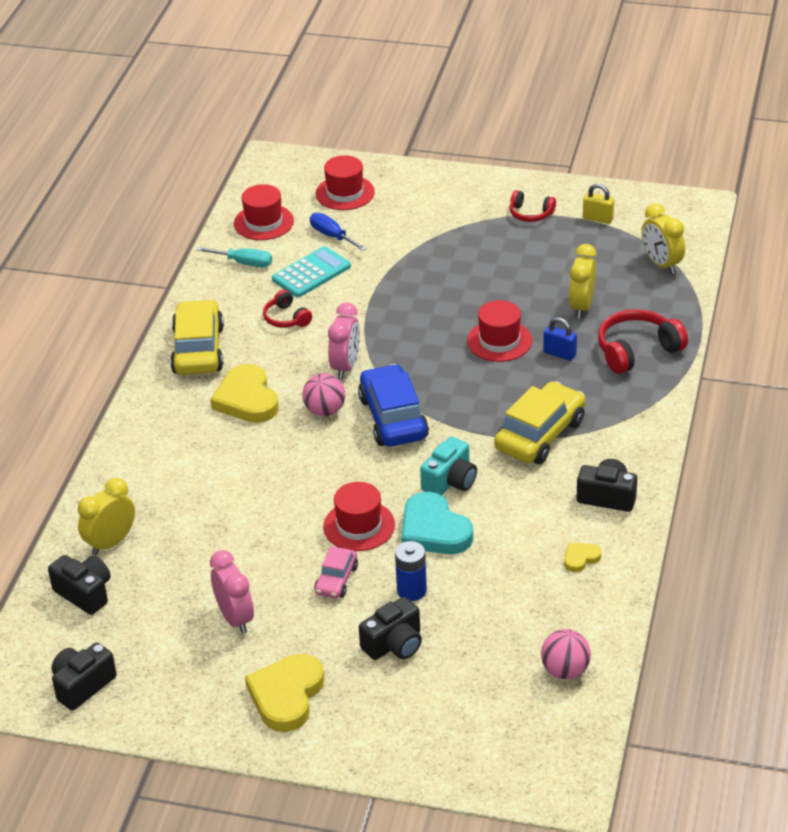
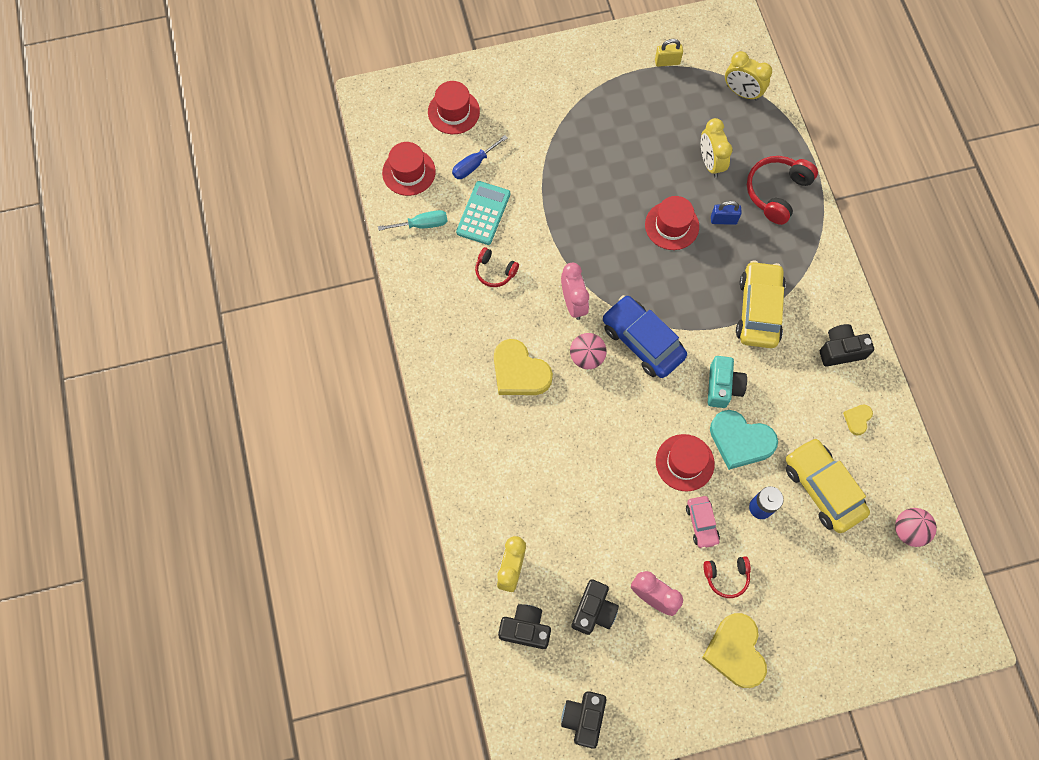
camera: 30 degrees left, 30 degrees up
yellow car [170,299,224,375] -> yellow car moved to [786,438,870,533]
blue screwdriver [310,213,367,251] -> blue screwdriver turned 60 degrees counterclockwise [452,135,508,179]
black camera [359,597,422,660] -> black camera moved to [572,579,619,635]
red headphones [509,190,556,222] -> red headphones moved to [704,556,751,598]

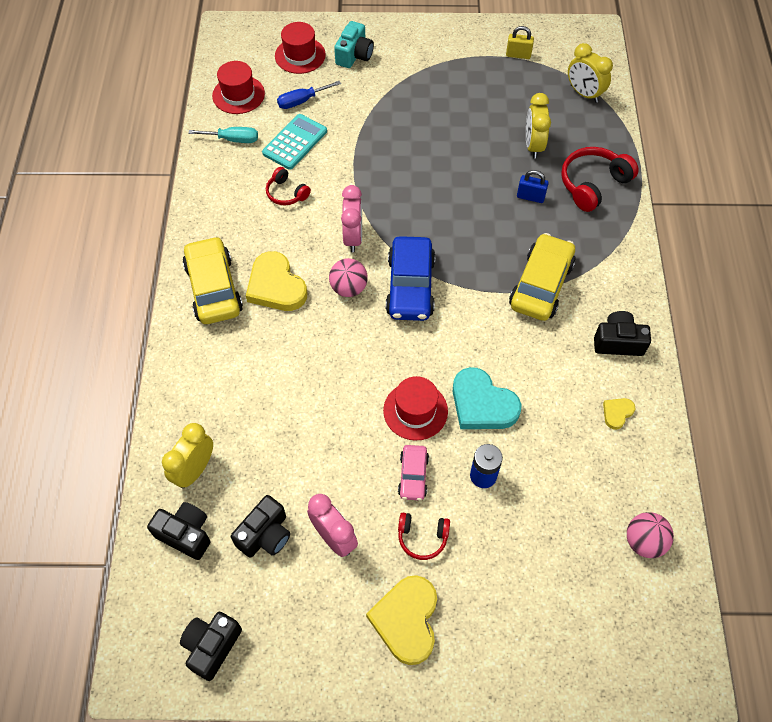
camera: 15 degrees right, 10 degrees down
blue car [603,295,687,378] -> blue car turned 150 degrees counterclockwise [386,236,436,321]
red hat [645,196,699,250] -> none
turquoise camera [708,356,747,408] -> turquoise camera moved to [334,21,374,68]
yellow car [786,438,870,533] -> yellow car moved to [183,236,243,324]

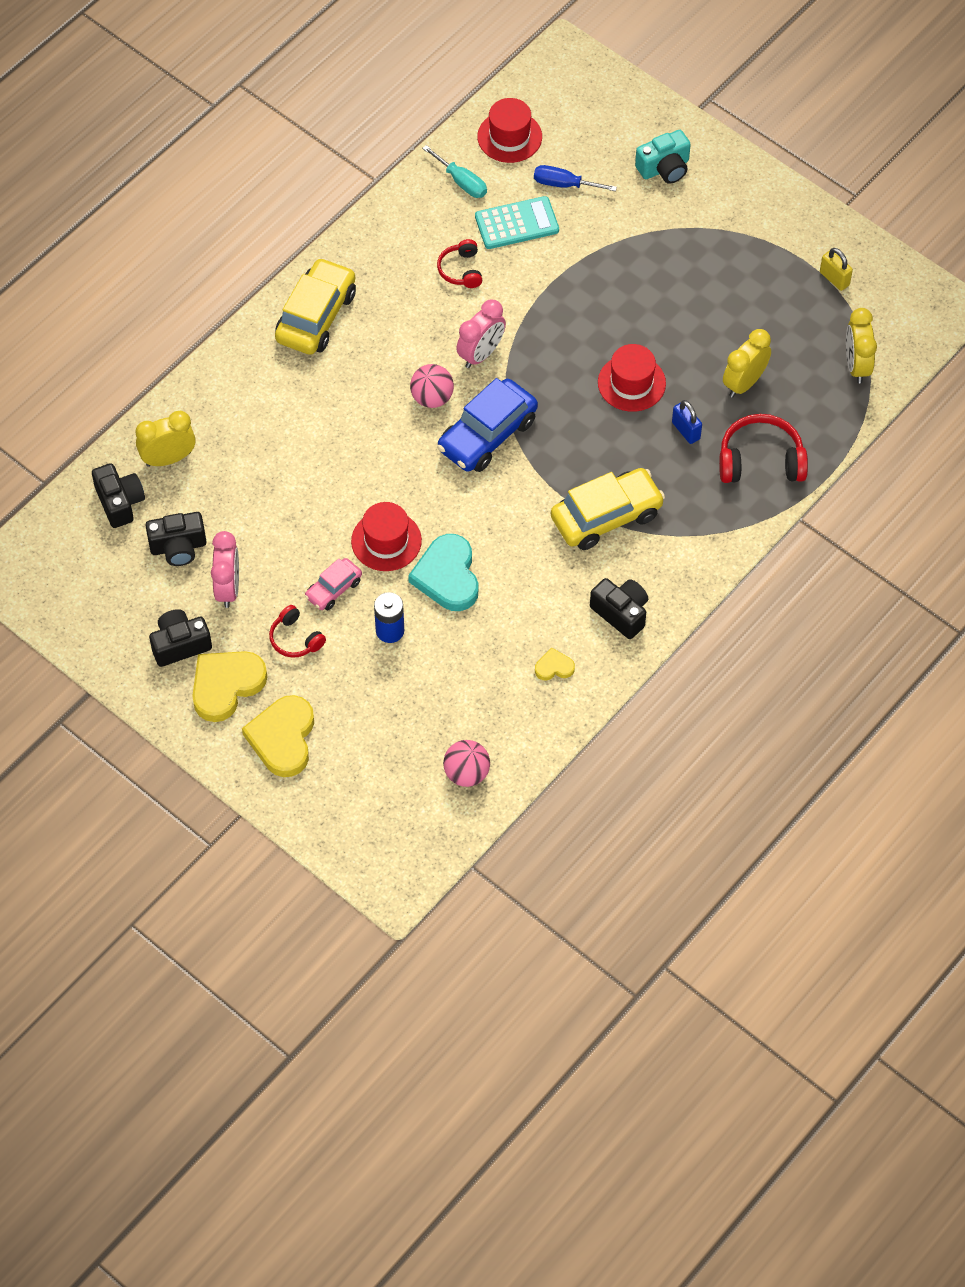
camera: 40 degrees right, 0 degrees up
black camera [180,612,242,681] -> black camera moved to [149,609,212,667]
yellow heart [246,251,307,311] -> yellow heart moved to [242,695,314,777]
red hat [275,22,326,74] -> red hat moved to [598,344,666,412]

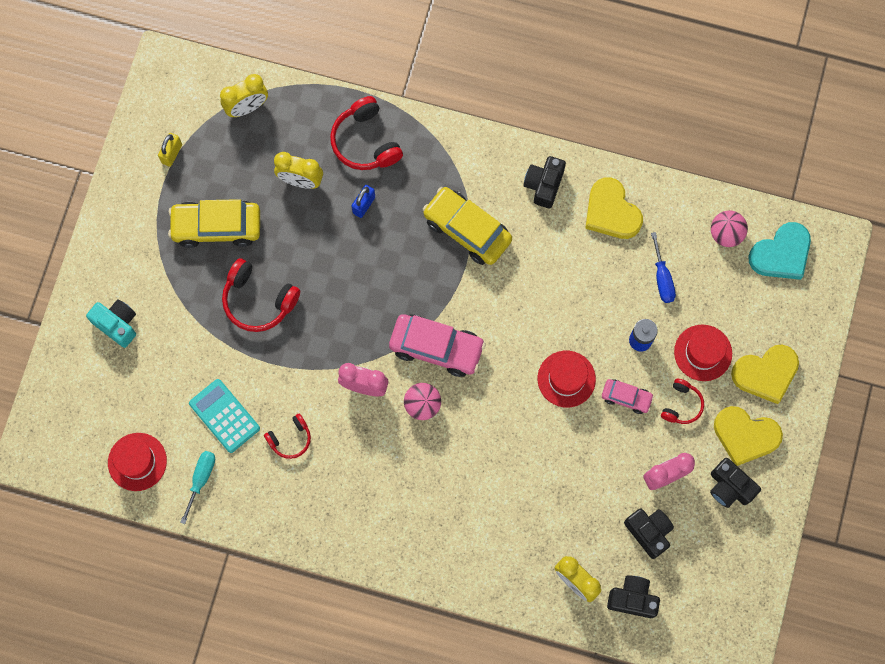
camera: 115 degrees left, 15 degrees up
black camera [92,463,145,528] -> black camera turned 60 degrees clockwise [607,575,660,618]
yellow car [275,257,356,355] -> yellow car moved to [168,199,260,248]
turquoise heart [408,534,479,611] -> turquoise heart moved to [748,222,811,280]
blue car [437,378,538,472] -> pink car [389,314,486,377]
blue screwdriver [534,165,617,191] -> blue screwdriver moved to [651,232,676,303]
yellow heart [535,648,575,681] -> yellow heart [585,177,643,239], size x2.08
red hat [598,344,666,412] -> red hat moved to [674,325,732,381]
none -> red headphones [222,258,300,332]

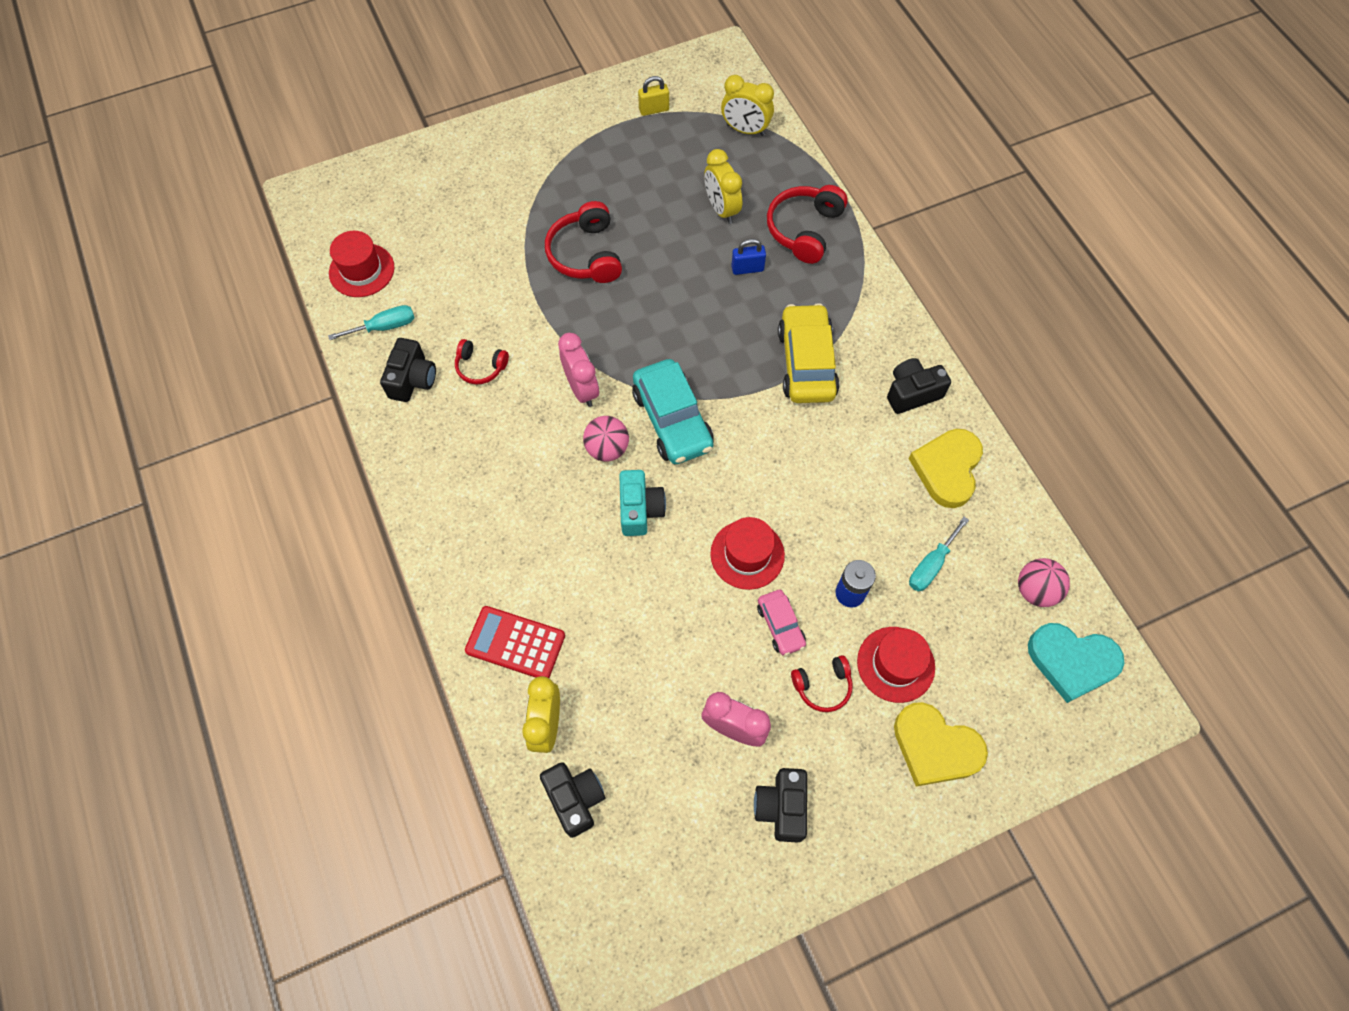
camera: 50 degrees right, 10 degrees down
turquoise camera [86,299,136,348] -> turquoise camera moved to [619,470,666,536]
yellow car [168,199,260,248] -> none
turquoise calculator [189,379,260,453] -> none
pink car [389,314,486,377] -> turquoise car [632,359,714,464]
black camera [624,508,674,559] -> black camera moved to [380,338,436,402]
blue screwdriver [651,232,676,303] -> turquoise screwdriver [909,517,969,592]
yellow heart [714,406,783,466] -> none
none -> red calculator [465,606,565,678]

